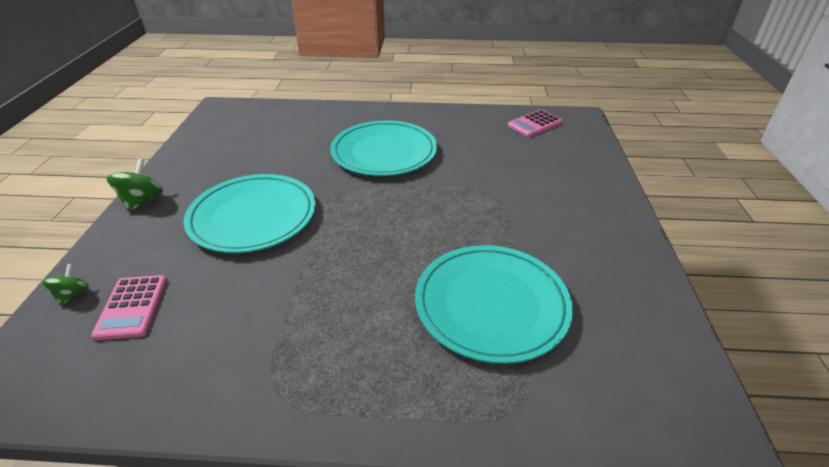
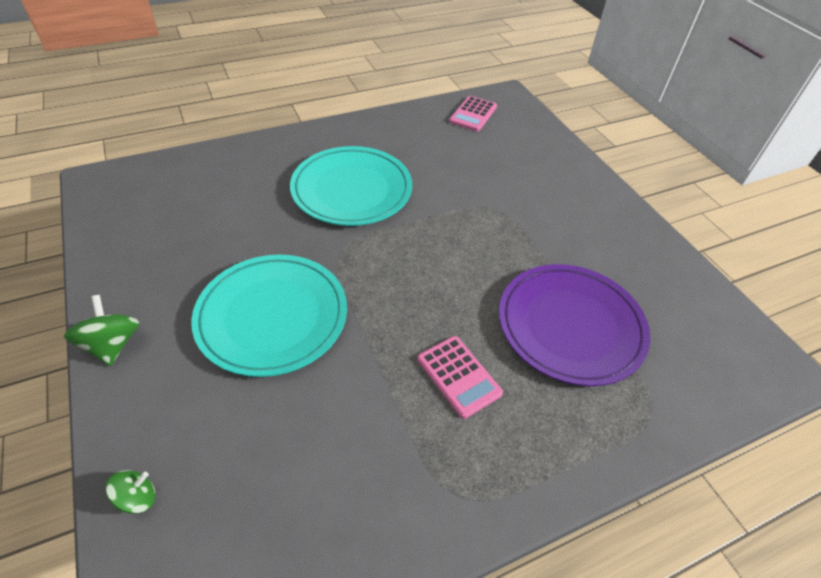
camera: 30 degrees left, 10 degrees up
green spinning top [42,264,89,306] -> green spinning top turned 75 degrees clockwise [106,470,155,514]
pink calculator [91,275,167,340] -> pink calculator moved to [417,336,503,419]
turquoise plate [415,245,573,364] -> purple plate [499,264,651,386]

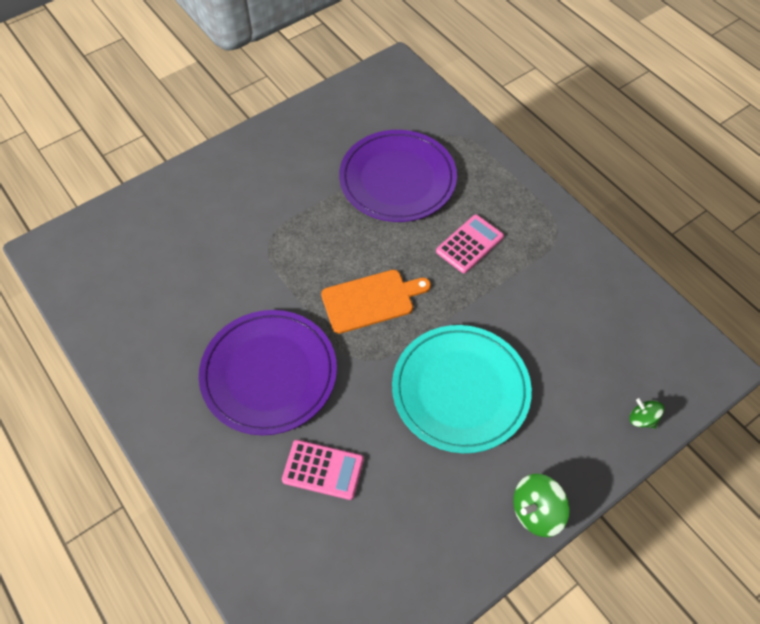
camera: 100 degrees left, 10 degrees up
turquoise plate [290,146,412,226] -> purple plate [199,310,337,435]
pink calculator [449,96,497,131] -> pink calculator moved to [282,440,364,500]
none -> orange cutting board [321,270,431,334]

